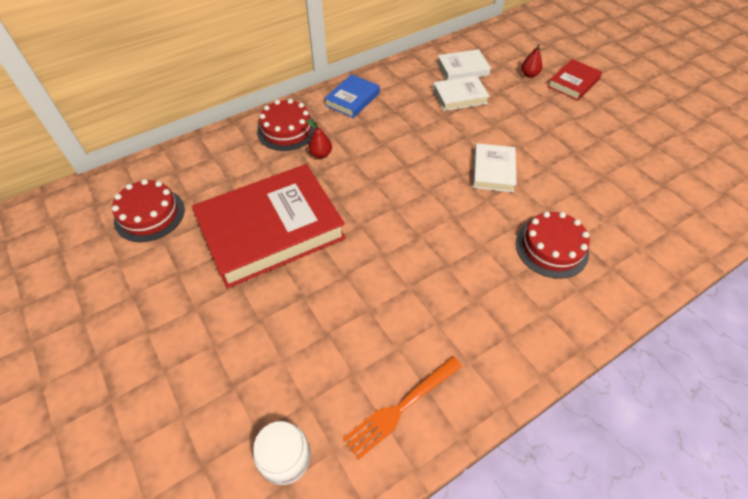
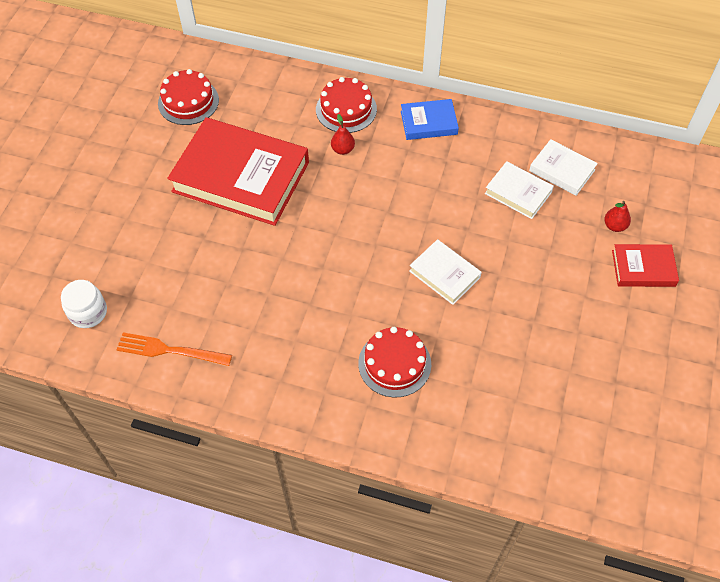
camera: 50 degrees right, 5 degrees up
white book [473,143,516,192] -> white book turned 75 degrees clockwise [409,239,482,305]

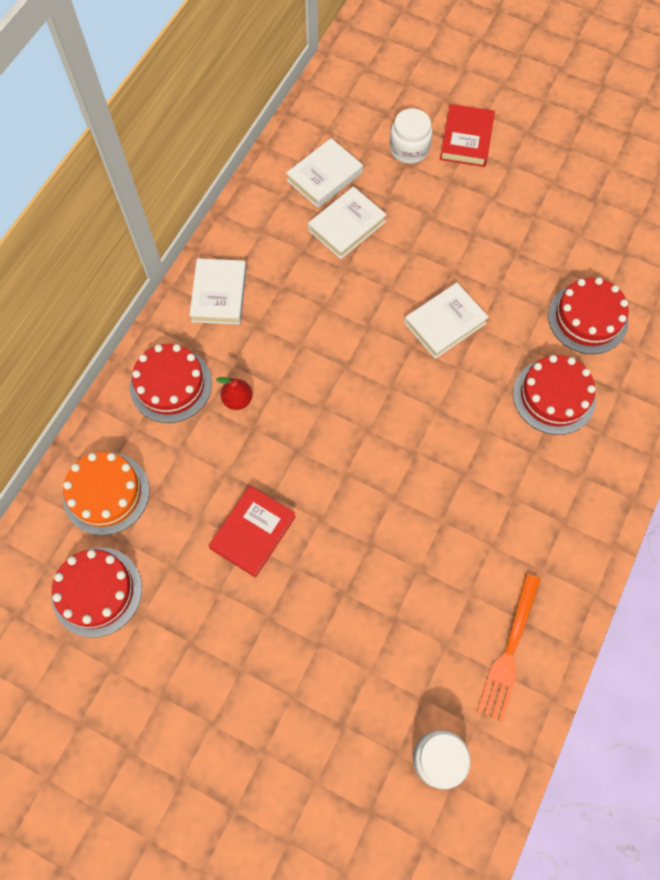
camera: 80 degrees left, 10 degrees up
red book [167,117,309,226] -> red book [209,486,296,578], size x0.48
blue book [401,99,459,140] -> white book [189,258,247,325]
red pear [604,201,631,232] -> white jar [390,108,432,164]
none -> orange cake [63,452,149,536]
none -> red cake [548,277,629,354]

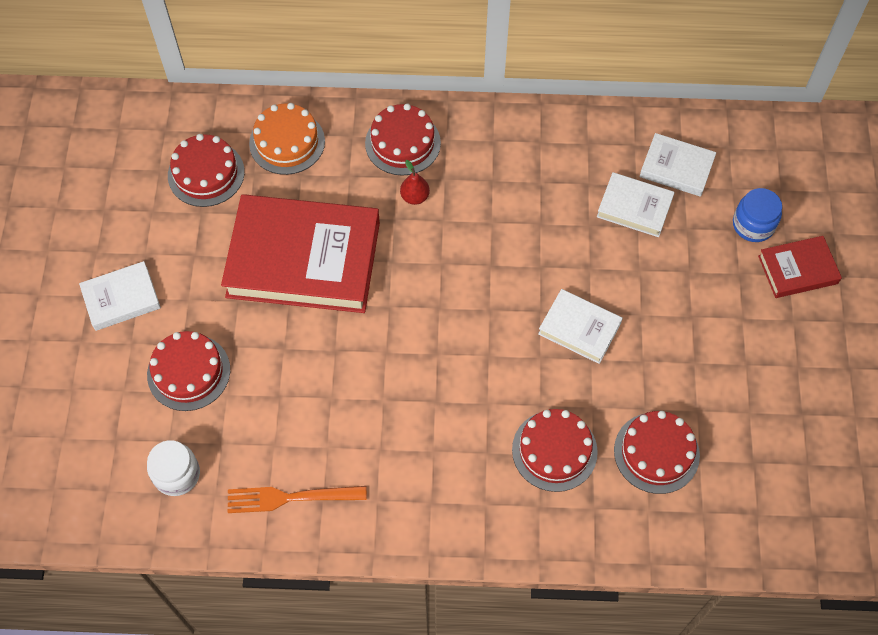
camera: 65 degrees right, 5 degrees down
white book [189,258,247,325] -> white book moved to [79,261,161,331]
red book [209,486,296,578] -> red book [221,194,380,313], size x2.10
white jar [390,108,432,164] -> blue jar [733,188,782,242]
none -> red cake [147,331,230,411]

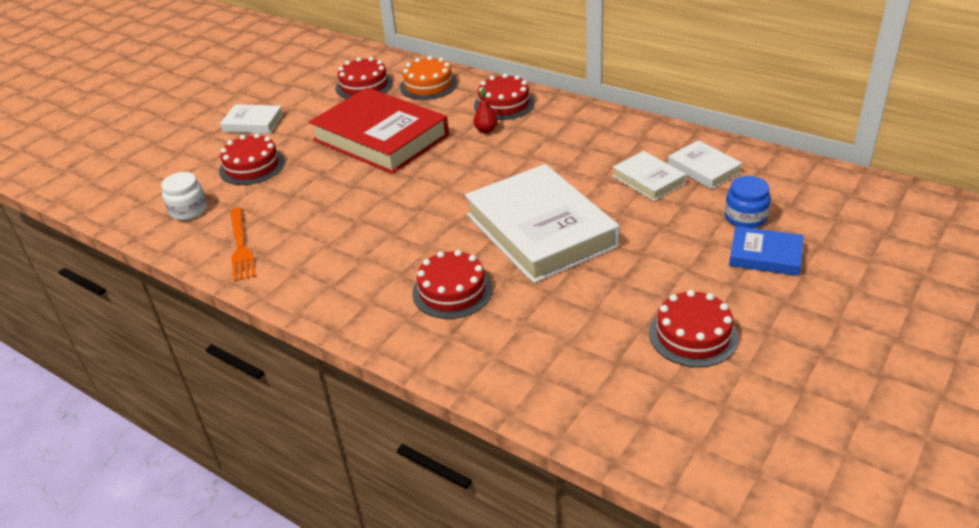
camera: 35 degrees right, 25 degrees down
orange fork [228,486,367,513] -> orange fork turned 135 degrees counterclockwise [230,208,256,282]
white book [538,289,623,364] -> white book [465,164,620,283], size x2.10
red cake [614,411,700,494] -> red cake moved to [649,290,739,367]
red book [758,236,842,298] -> blue book [729,226,804,276]

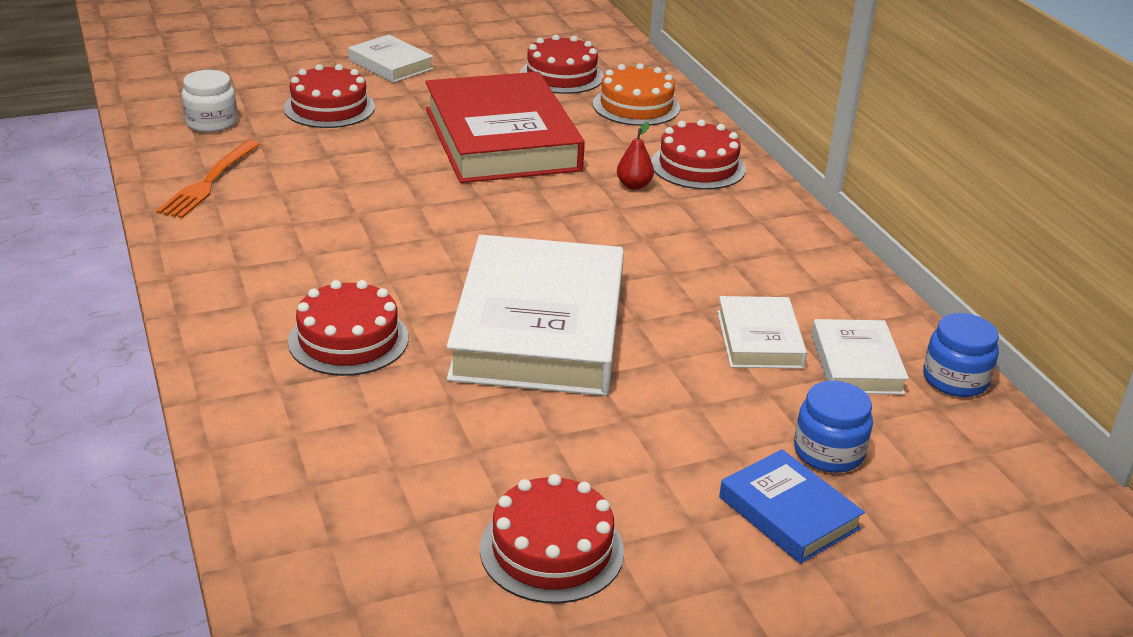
camera: 30 degrees right, 5 degrees down
none -> blue jar [923,313,999,397]

